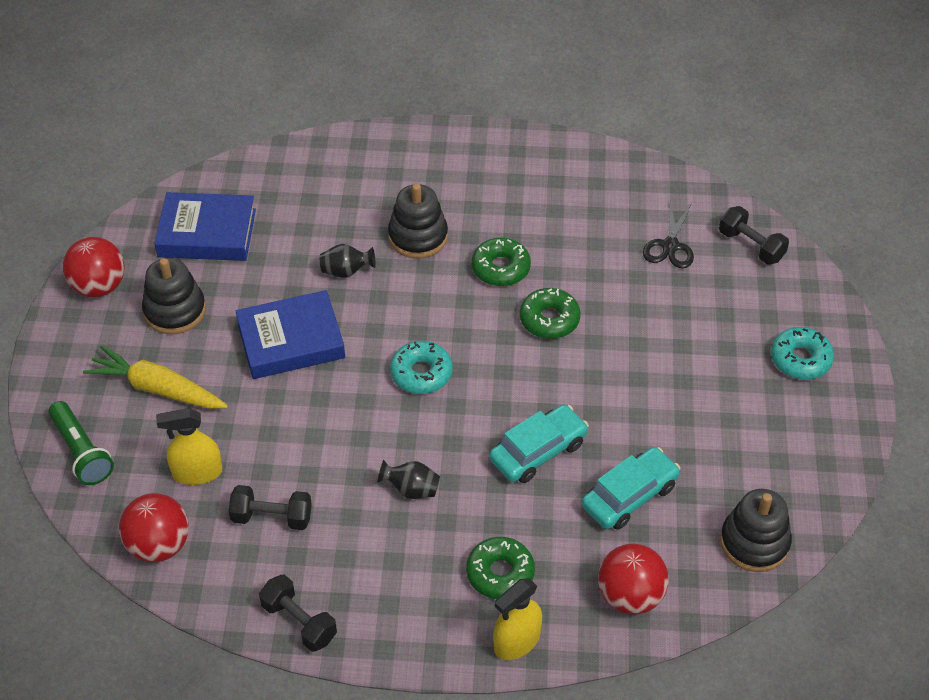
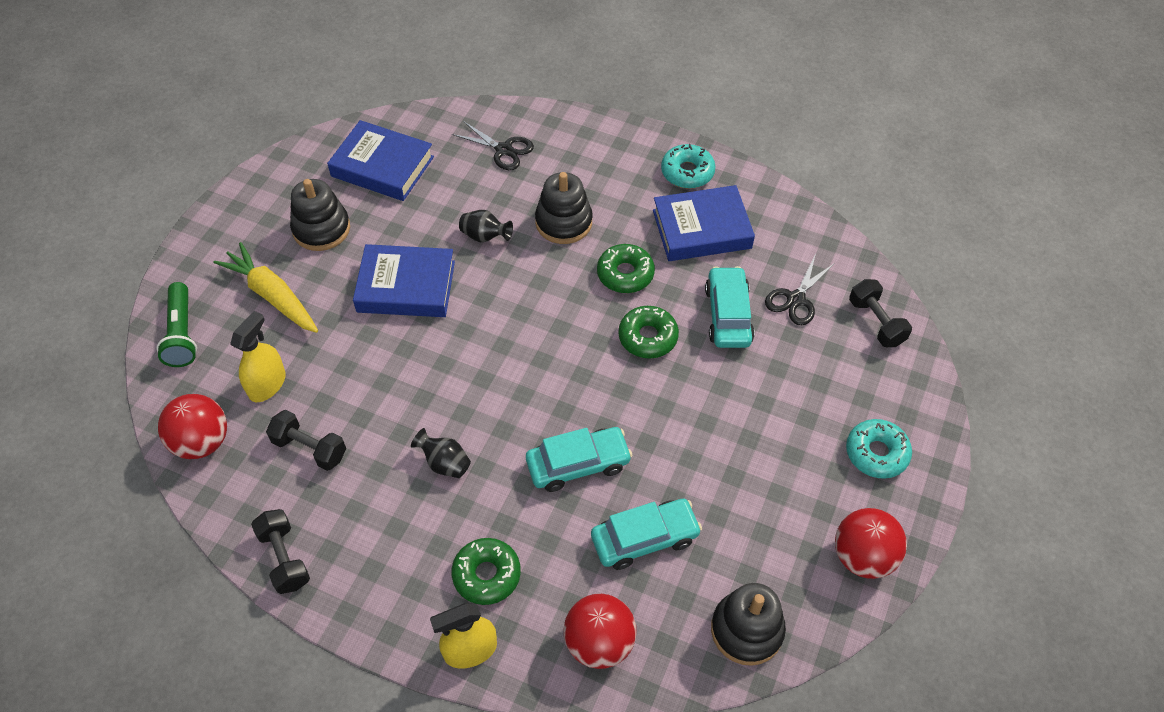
camera: 20 degrees right, 5 degrees up
red ball [62,237,125,297] -> red ball moved to [835,508,907,579]
yellow spray bottle [156,408,222,485] -> yellow spray bottle turned 105 degrees clockwise [230,311,286,402]
turquoise donut [390,341,452,394] -> turquoise donut moved to [661,144,715,189]
none -> black scissors [452,121,534,170]
none -> blue book [653,185,755,261]
none -> turquoise car [705,266,755,348]

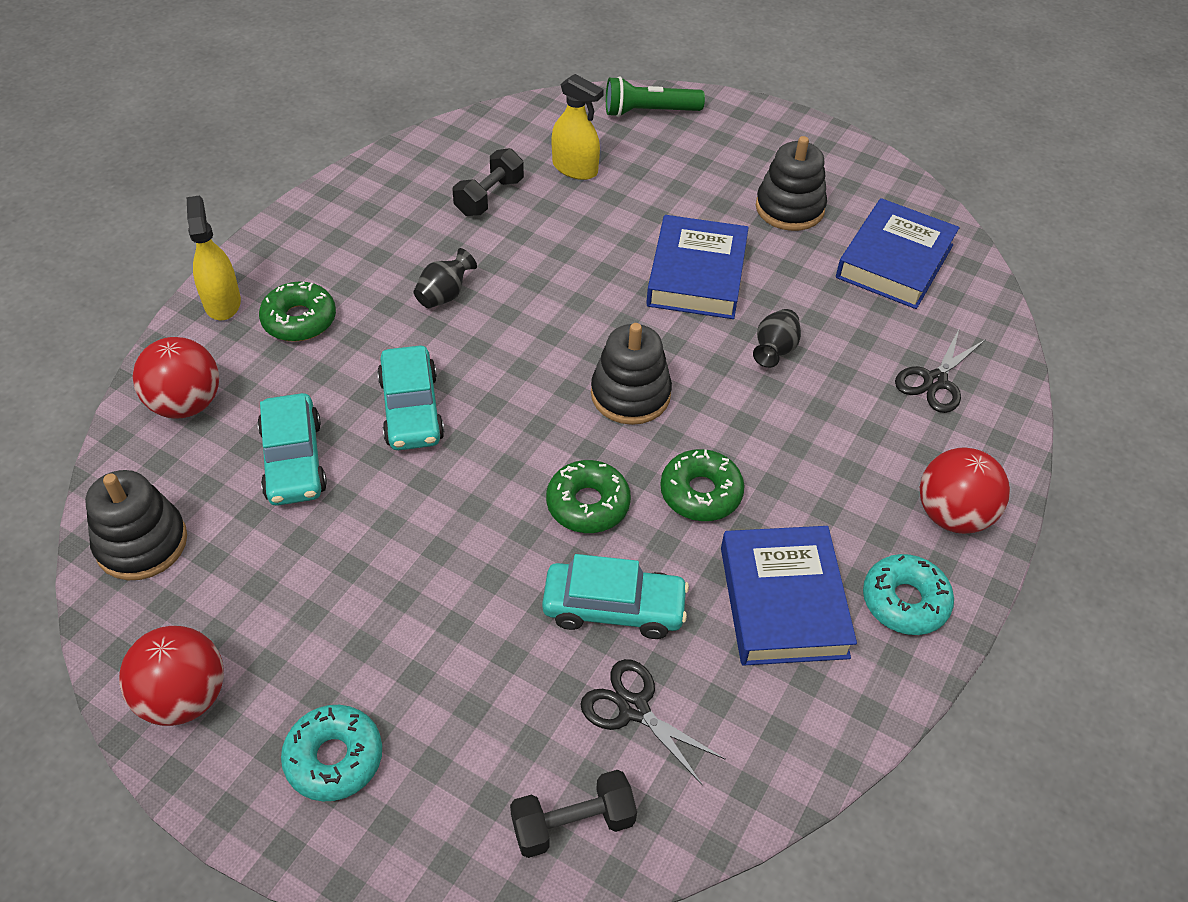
camera: 95 degrees right, 5 degrees down
red ball [158,394,227,459] -> red ball moved to [920,448,1010,534]
yellow carrot [214,242,318,333] -> none
black dumbbell [251,509,310,594] -> none
black stacking toy [535,172,593,244] -> black stacking toy moved to [591,323,672,425]

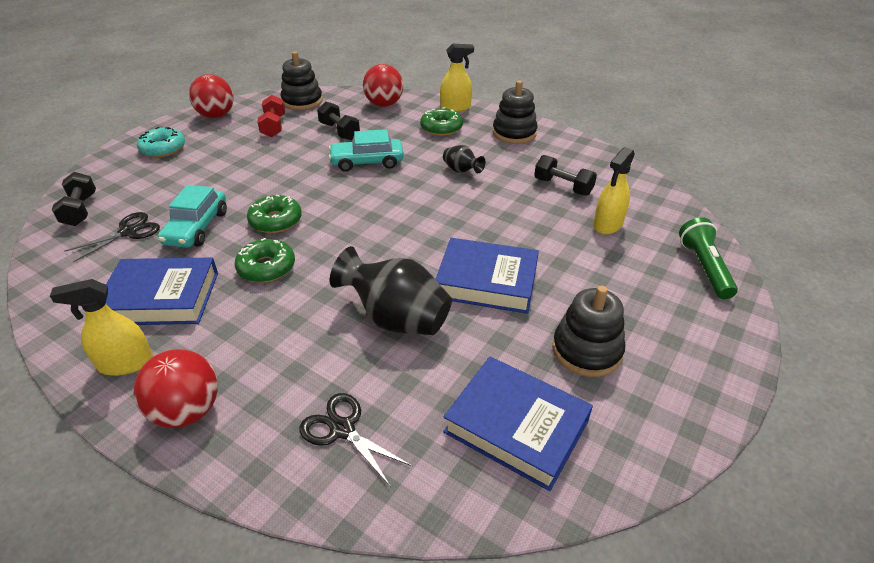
camera: 95 degrees right, 10 degrees down
turquoise car [257,393,327,506] -> black dumbbell [317,101,360,140]
black stacking toy [591,323,672,425] -> black stacking toy moved to [492,80,538,144]
black vase [753,309,801,368] -> black vase [330,246,452,335], size x1.97
turquoise donut [863,554,954,635] -> yellow spray bottle [50,279,153,376]
none -> red dumbbell [257,95,285,137]

